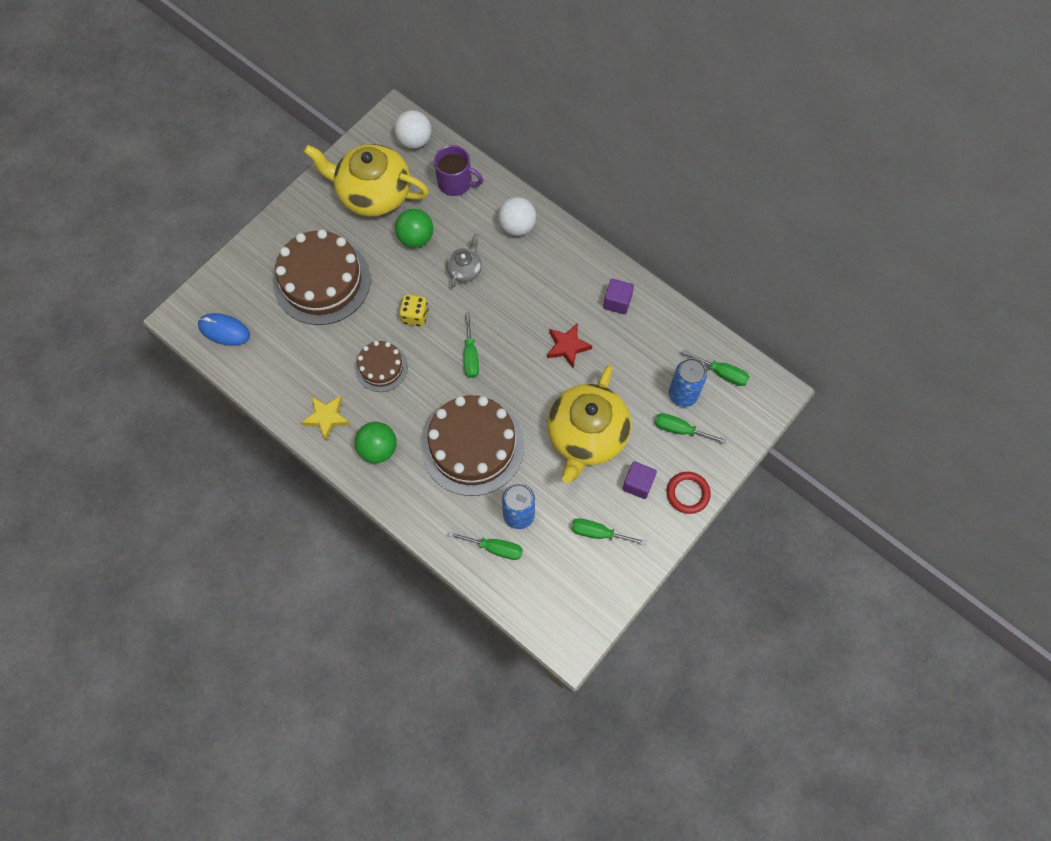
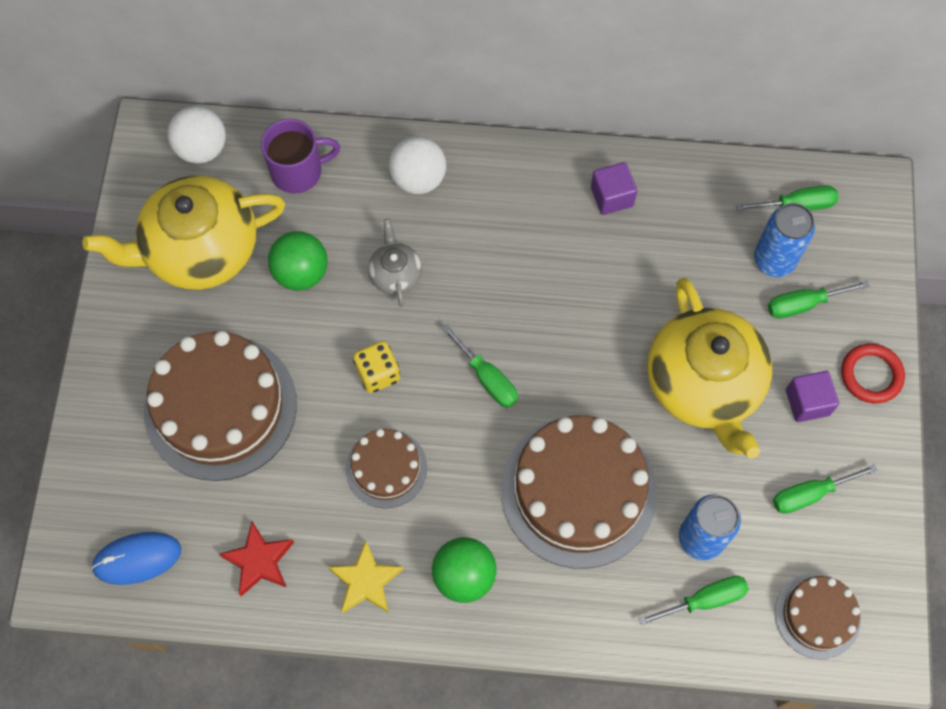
camera: 35 degrees left, 0 degrees up
red star [547,324,592,368] -> red star moved to [219,522,294,596]
none -> brown cake [775,573,861,659]

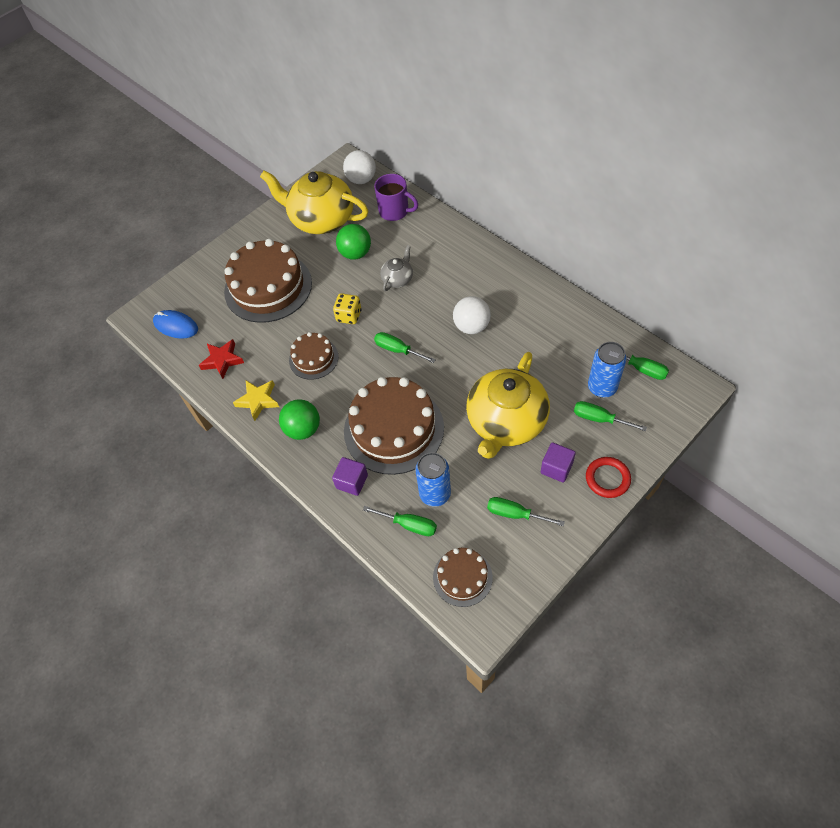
camera: 45 degrees right, 10 degrees down
white ball [389,136,446,194] -> white ball moved to [453,296,491,334]
green screwdriver [442,324,518,408] -> green screwdriver turned 120 degrees clockwise [374,332,436,363]
purple cube [591,162,637,215] -> purple cube moved to [332,457,368,496]

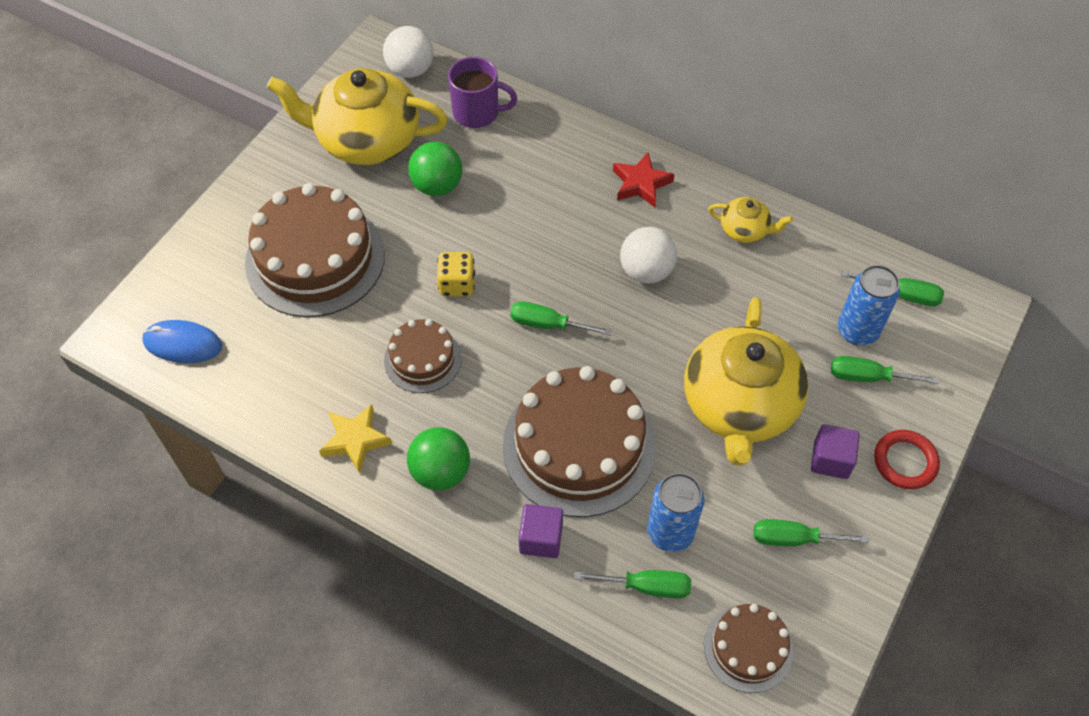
camera: 20 degrees left, 0 degrees up
red star [198,339,244,379] -> red star moved to [613,153,674,207]
grey teapot [380,245,413,291] -> none
none -> yellow teapot [708,197,793,243]

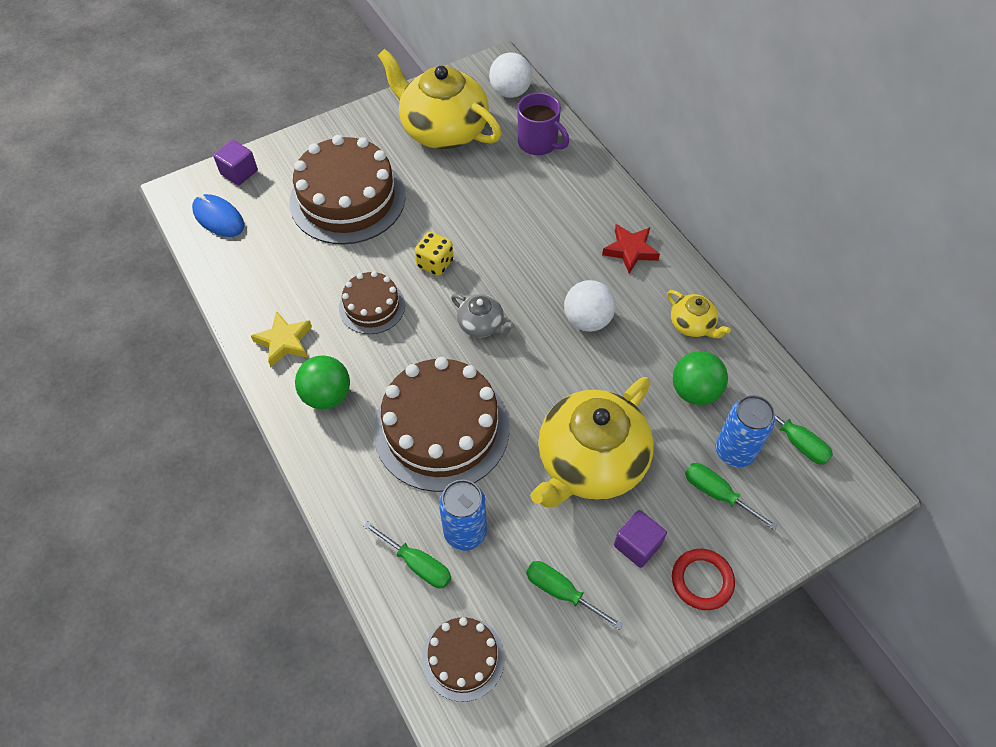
camera: 30 degrees right, 0 degrees up
green ball [408,142,462,196] -> green ball moved to [673,351,728,405]
green screwdriver [510,301,612,336] -> grey teapot [451,294,515,337]
purple cube [519,504,563,558] -> purple cube moved to [213,140,258,185]

